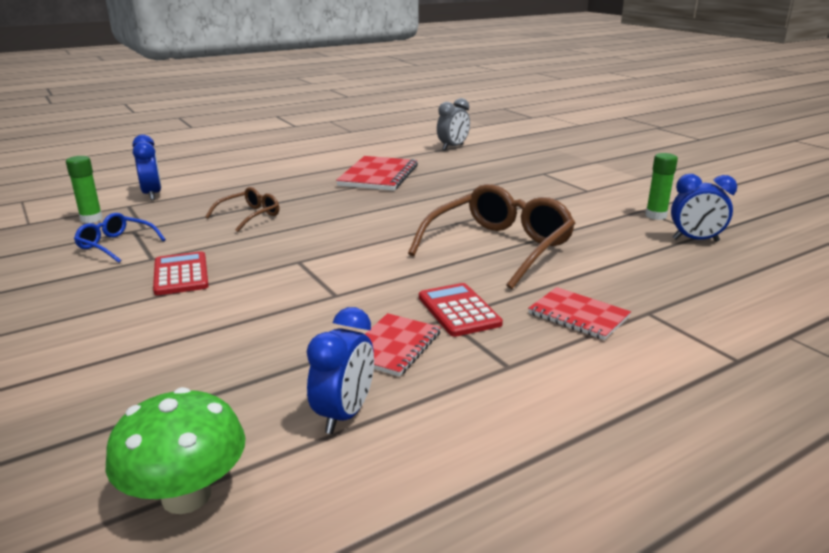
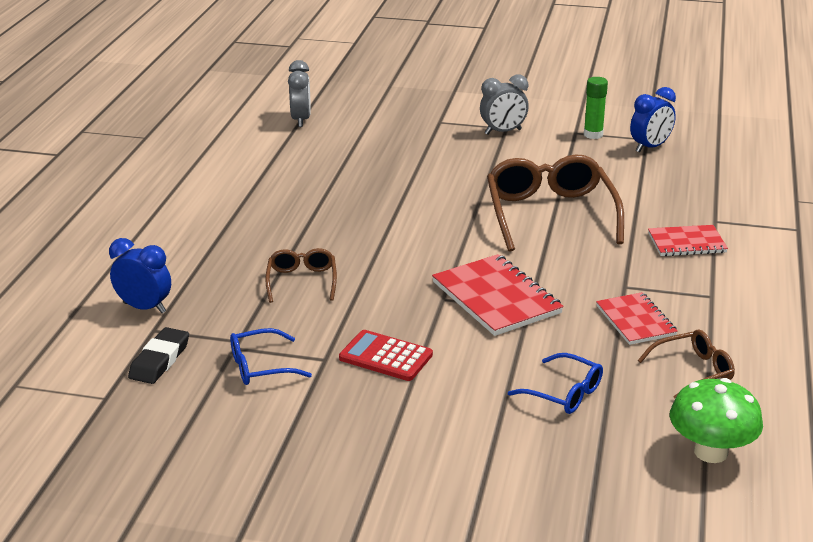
camera: 45 degrees left, 5 degrees up
green glue stick [66,156,103,223] -> black eraser [128,327,189,384]
blue clock [307,307,374,434] -> brown glasses [638,330,735,399]
red notebook [336,156,418,191] -> red notebook moved to [432,254,564,336]
red calculator [419,283,503,337] -> none
none -> grey clock [480,74,529,135]
none -> blue glasses [508,353,603,414]

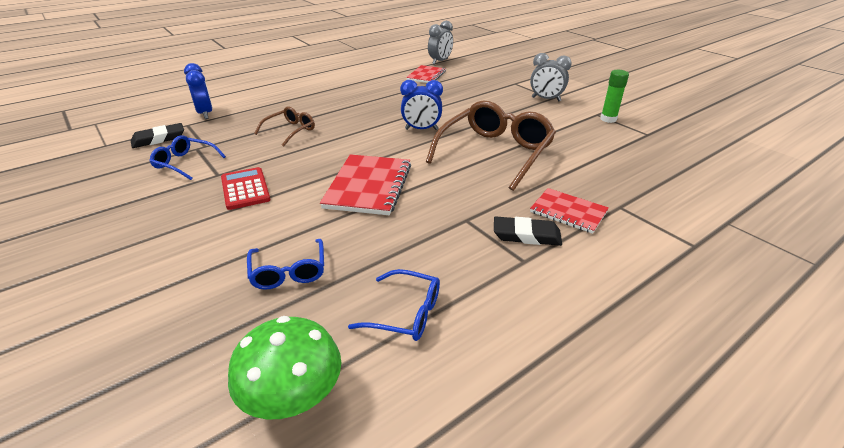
camera: 40 degrees right, 5 degrees up
red notebook [596,292,678,345] -> red notebook moved to [406,65,446,83]
blue clock [630,87,676,153] -> blue clock moved to [400,80,443,130]
brown glasses [638,330,735,399] -> blue glasses [348,269,440,341]
none -> black eraser [494,217,562,246]

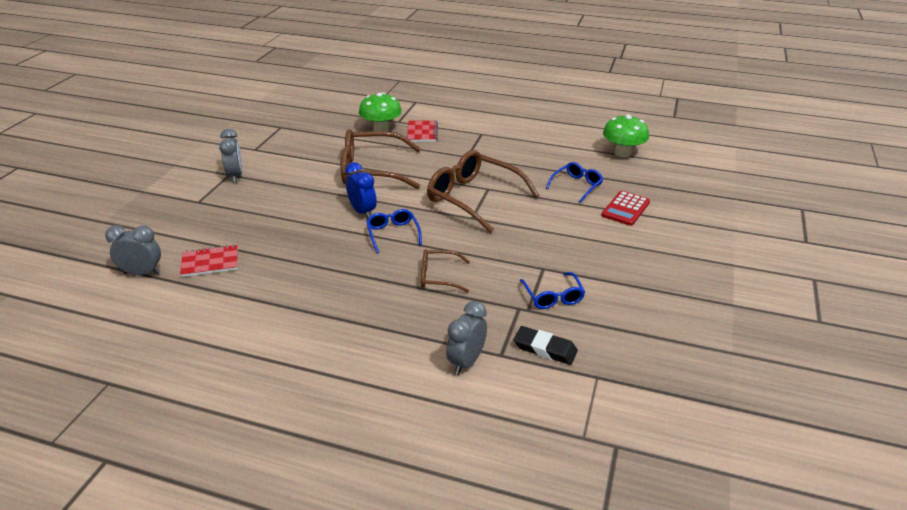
camera: 125 degrees left, 0 degrees up
blue clock [184,63,213,119] -> grey clock [446,301,487,375]
red calculator [221,167,270,210] -> red calculator moved to [601,191,650,226]
red notebook [320,154,411,215] -> brown glasses [427,150,540,233]
blue glasses [348,269,440,341] -> blue glasses moved to [366,209,422,253]
black eraser [494,217,562,246] -> none
green glue stick [600,70,629,123] -> none
none -> green mushroom [359,92,402,132]

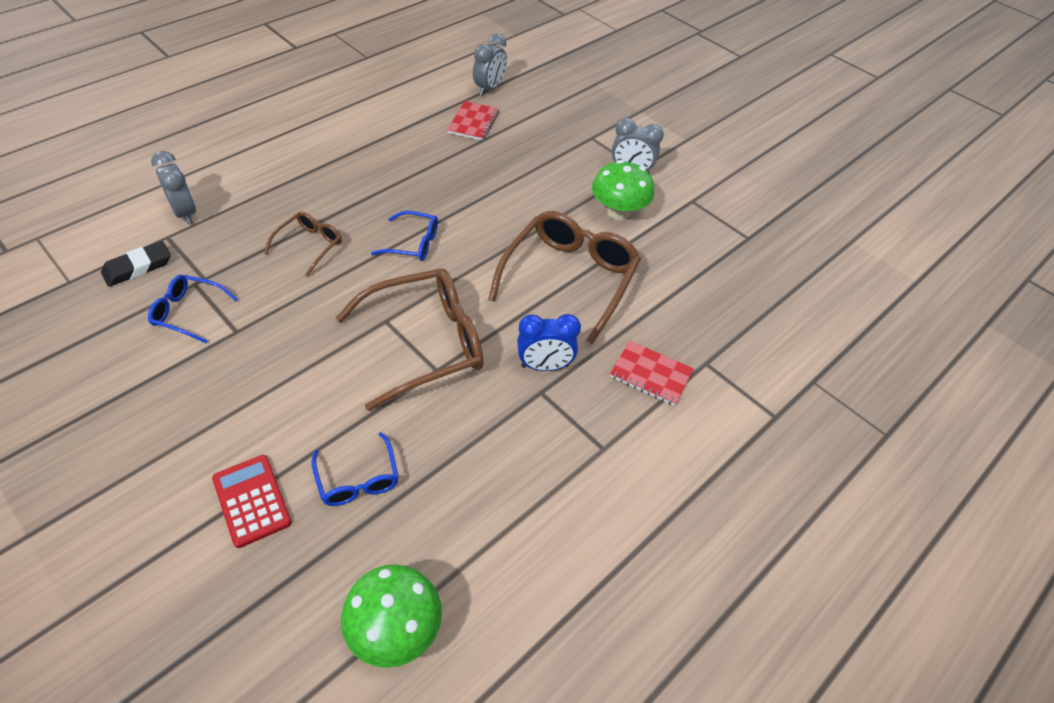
camera: 115 degrees right, 15 degrees up
blue clock [345,162,377,218] -> blue clock moved to [517,314,581,371]
green mushroom [359,92,402,132] -> green mushroom moved to [592,160,654,220]

